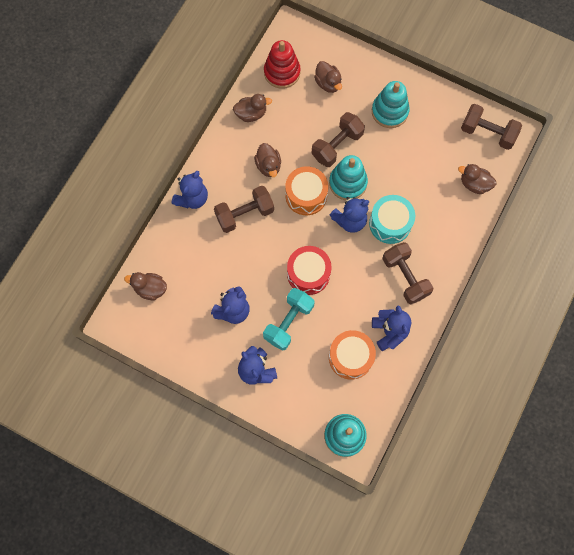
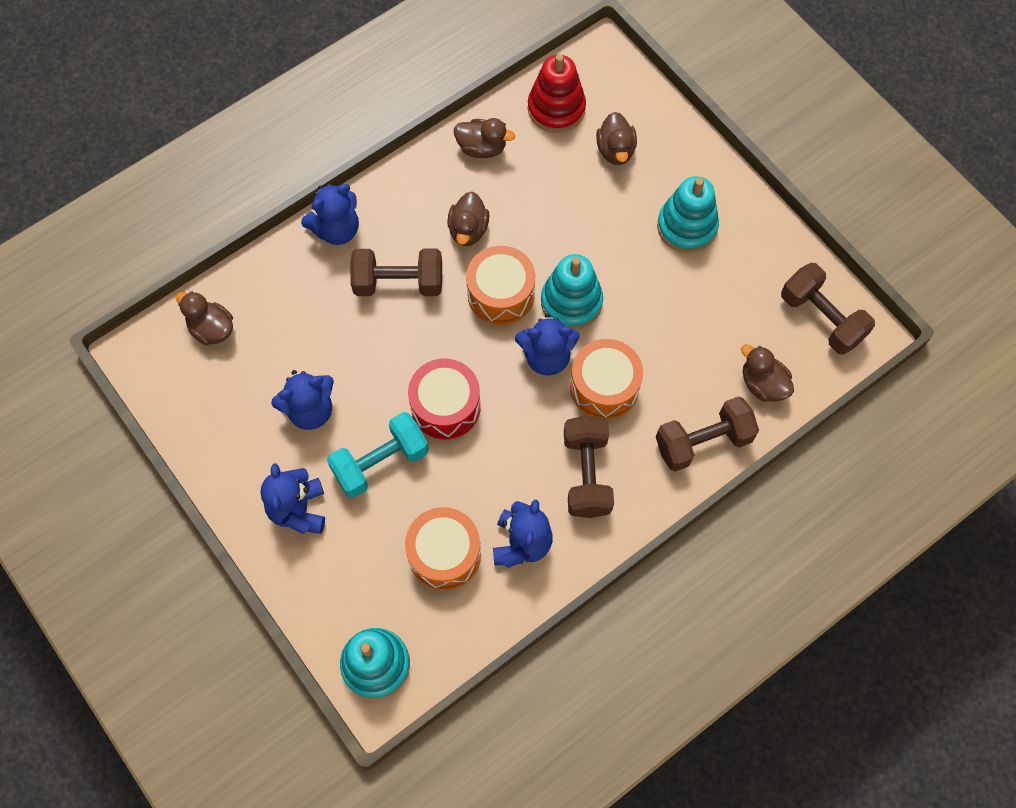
camera: 25 degrees right, 5 degrees down
brown dumbbell [312,112,365,167] -> brown dumbbell moved to [656,396,759,472]
turquoise drum [369,195,415,244] -> orange drum [570,339,643,419]

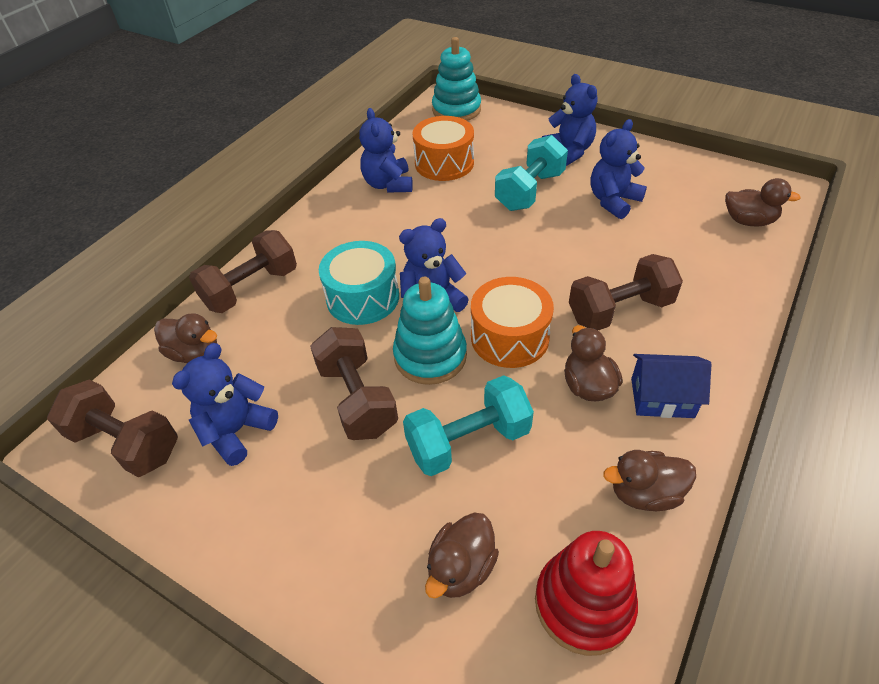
camera: 160 degrees right, 20 degrees down
blue teddy bear [301,184,359,245] -> blue teddy bear moved to [172,343,278,466]
red drum [408,359,481,439] -> none
brown dumbbell [564,415,614,518] -> brown dumbbell moved to [310,327,398,440]
orange drum [570,339,643,419] -> turquoise drum [319,241,399,325]
brown duck [596,112,637,165] -> brown duck turned 120 degrees counterclockwise [425,513,499,598]
turquoise stacking toy [657,176,719,253] -> none
none -> turquoise dumbbell [403,375,534,476]
none -> blue house [631,354,711,418]

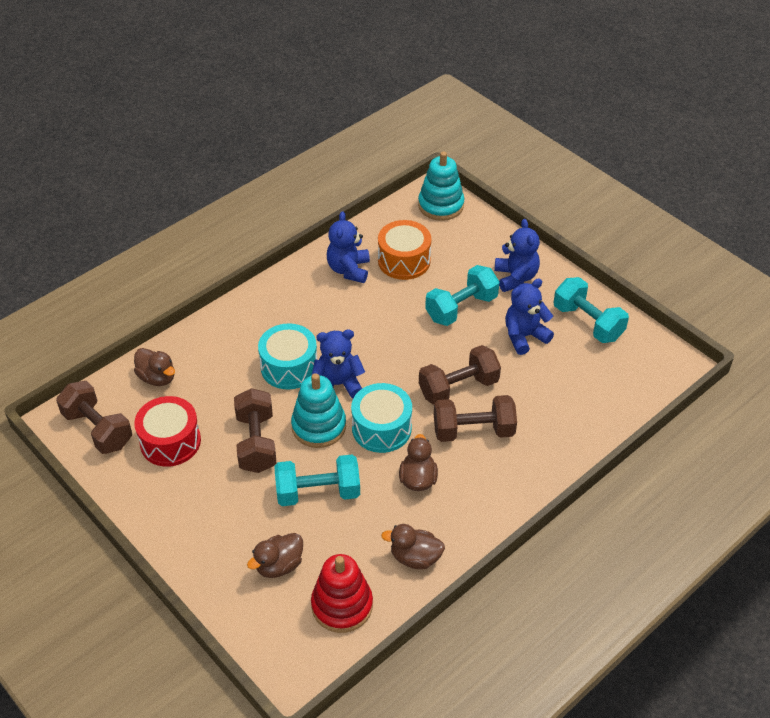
camera: 15 degrees right, 0 degrees up
blue teddy bear [172,343,278,466] -> red drum [134,396,201,467]
brown dumbbell [189,230,297,313] -> brown dumbbell moved to [419,345,501,405]
orange drum [471,277,554,368] -> turquoise drum [351,383,412,453]
blue house [631,354,711,418] -> none
brown duck [725,178,801,226] -> none
none -> turquoise dumbbell [554,277,629,343]

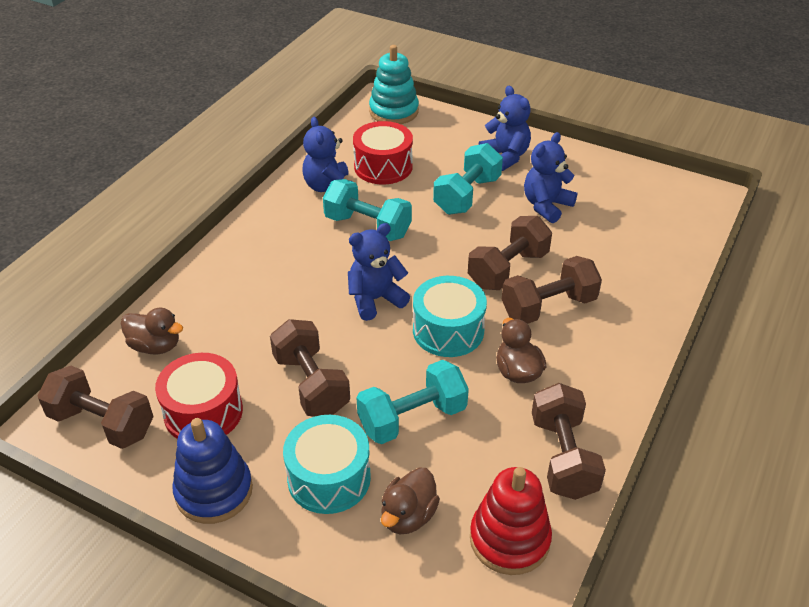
camera: 20 degrees left, 5 degrees down
turquoise drum [258,323,317,390] -> turquoise drum moved to [283,415,371,514]
turquoise stacking toy [291,373,346,448] -> none
orange drum [378,220,431,280] -> red drum [353,121,413,184]
brown duck [381,524,445,569] -> brown dumbbell [532,383,606,500]
turquoise dumbbell [554,277,629,343] -> turquoise dumbbell moved to [323,179,412,241]
none -> blue stacking toy [173,418,253,524]

